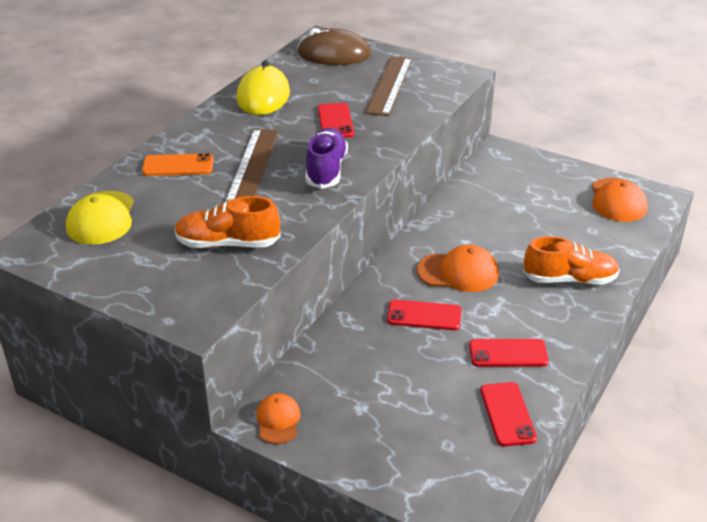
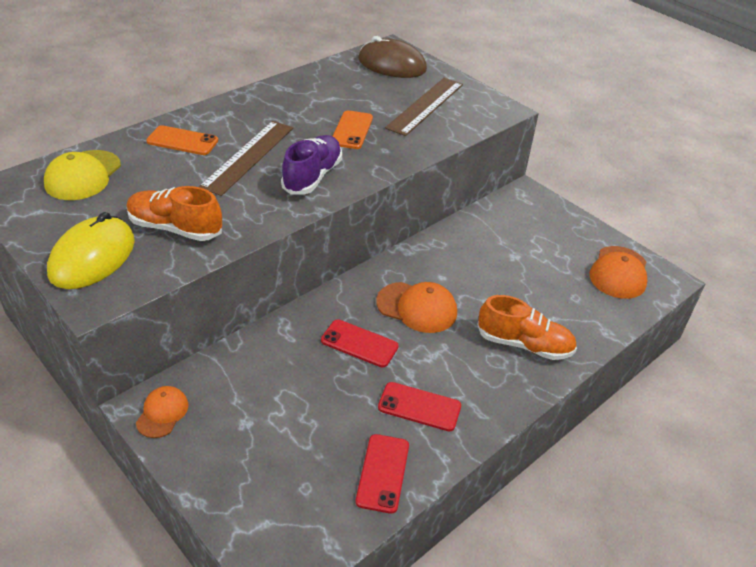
camera: 15 degrees right, 5 degrees up
yellow mouse [236,60,290,115] -> yellow mouse moved to [47,212,135,289]
red phone [318,103,354,138] -> orange phone [333,110,373,149]

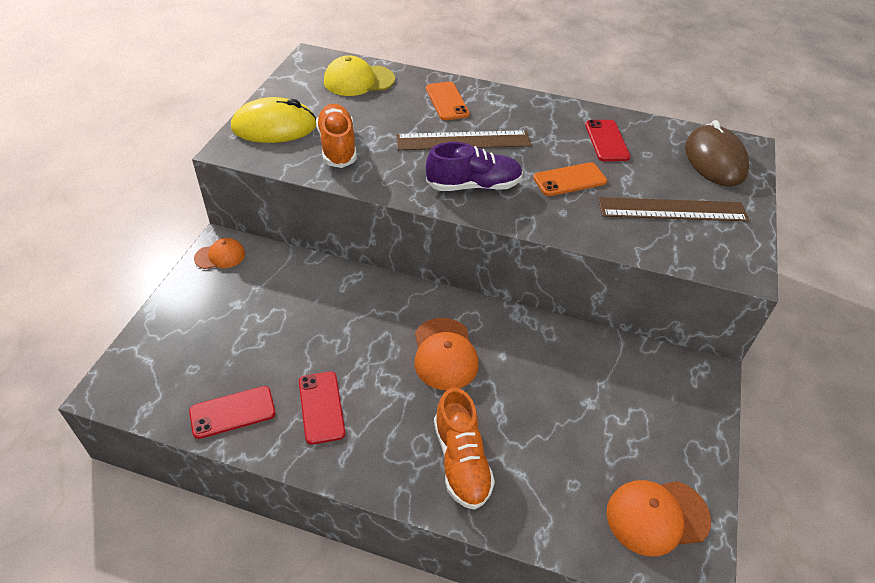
camera: 60 degrees right, 5 degrees up
red phone [321,319,399,367] -> red phone moved to [585,120,630,161]

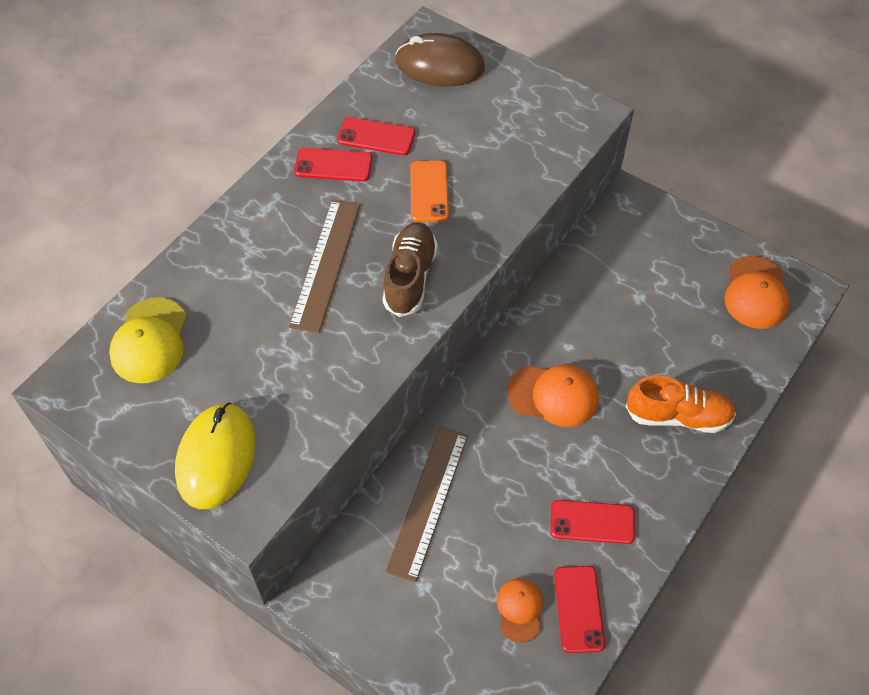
camera: 70 degrees left, 10 degrees up
orange cap [194,238,245,269] -> orange cap moved to [497,578,543,643]
orange shoe [316,104,357,168] -> none
orange phone [426,82,470,120] -> none
purple shoe [426,142,523,191] -> brown shoe [383,222,438,317]
brown ruler [598,197,749,222] -> brown ruler moved to [386,427,468,582]
none -> red phone [294,148,372,182]

